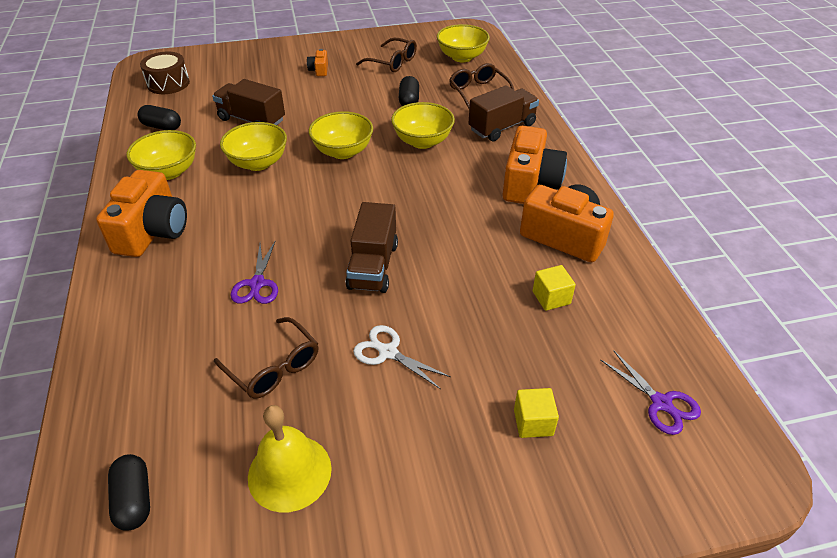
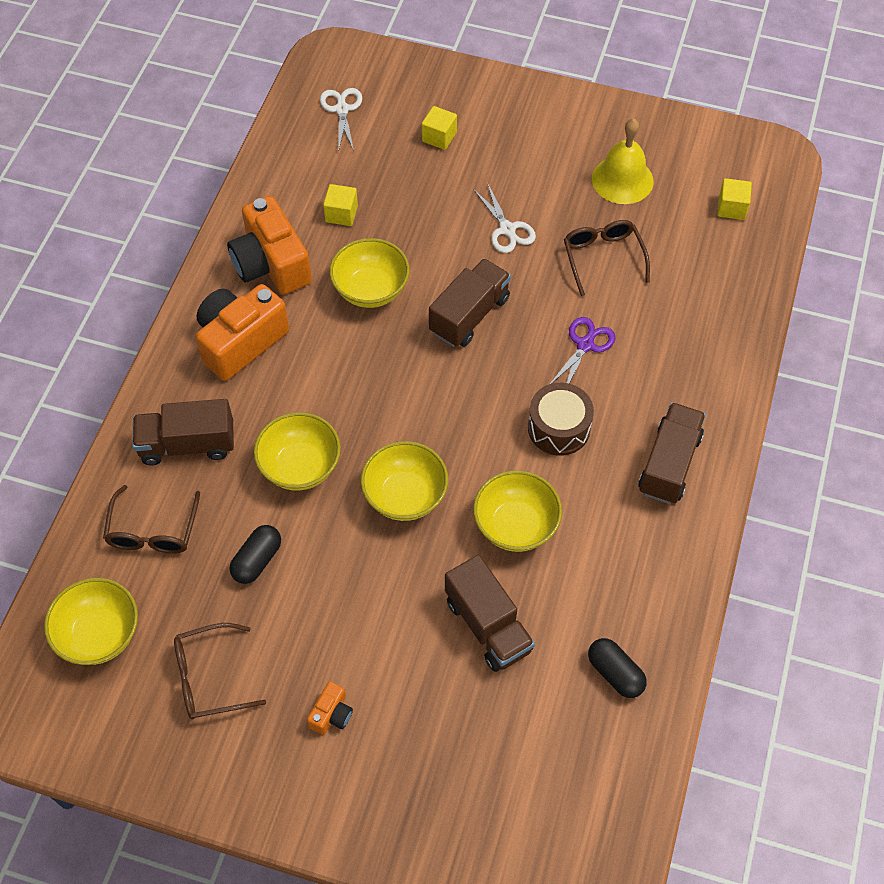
camera: 150 degrees left, 15 degrees up
orange camera [96,170,187,257] -> brown truck [638,402,706,504]
black capsule [108,454,150,531] -> yellow cube [717,178,752,220]
yellow bowl [126,130,196,180] -> yellow bowl moved to [329,238,410,308]
brown drum [140,52,190,94] -> brown drum moved to [528,383,594,456]
brown glasses [356,38,417,72] -> brown glasses turned 75 degrees counterclockwise [174,623,266,720]
purple scissors [601,350,701,435] -> white scissors [320,88,362,152]

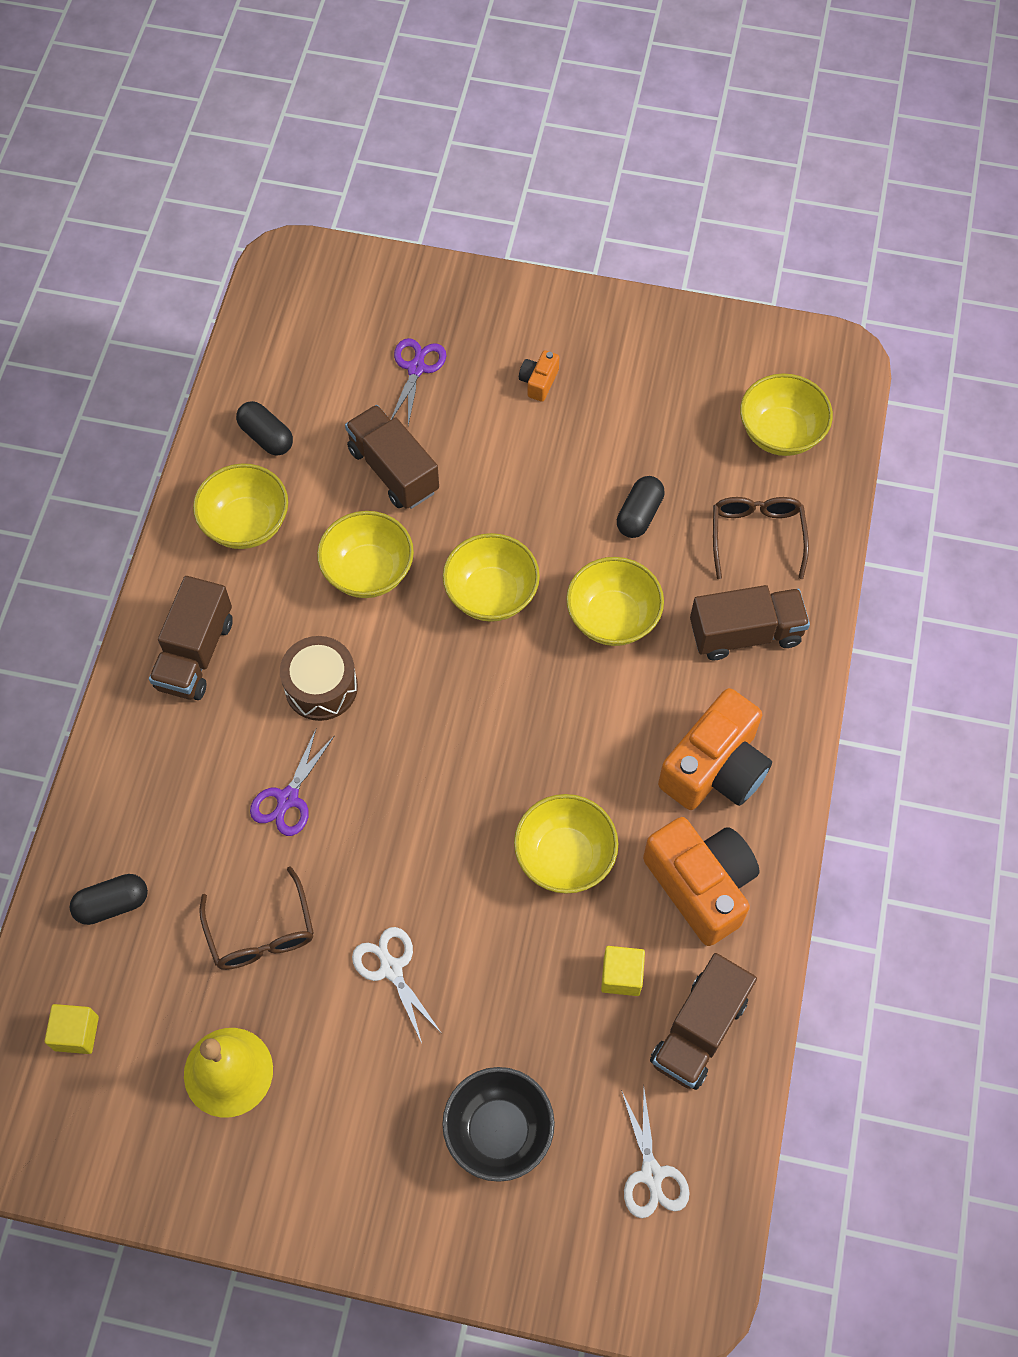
camera: 175 degrees right, 5 degrees up
brown glasses [174,623,266,720] -> none
yellow cube [422,106,457,150] -> black bowl [442,1067,555,1182]
brown truck [429,258,511,347] -> brown truck moved to [650,953,757,1090]
none -> black capsule [70,874,148,925]
none -> yellow bowl [193,463,288,549]
none -> purple scissors [391,338,446,425]

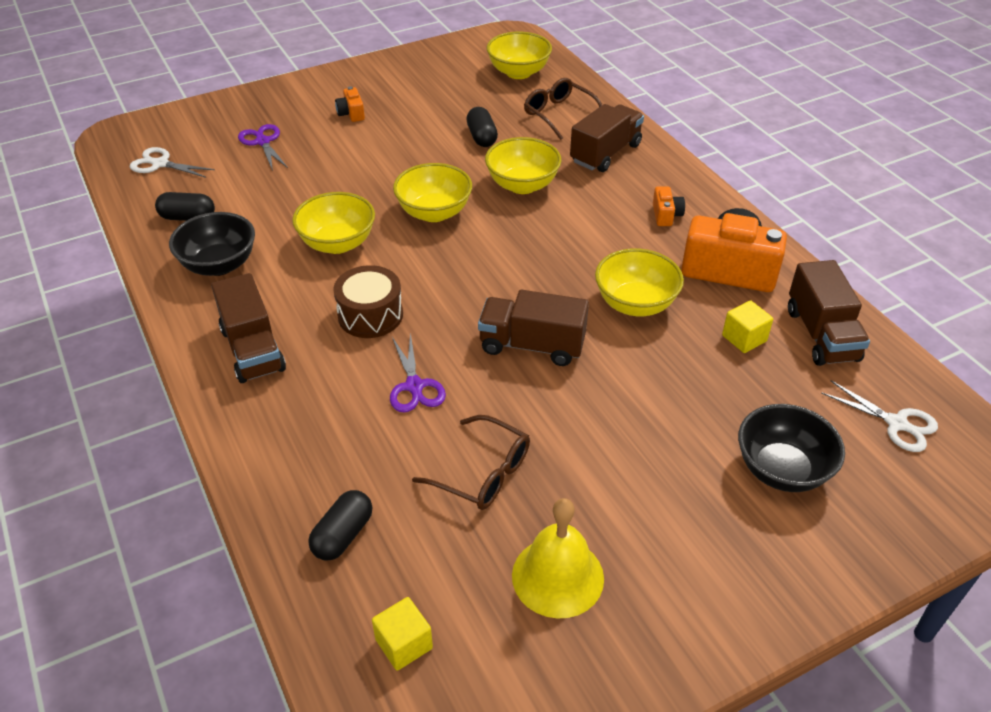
camera: 40 degrees left, 20 degrees down
yellow bowl [193,463,288,549] -> black bowl [169,212,255,276]
brown truck [345,405,439,509] -> brown truck moved to [478,290,589,366]
white scissors [352,927,442,1043] -> white scissors moved to [130,147,215,178]
orange camera [658,688,772,810] -> orange camera [653,186,685,226], size x0.45

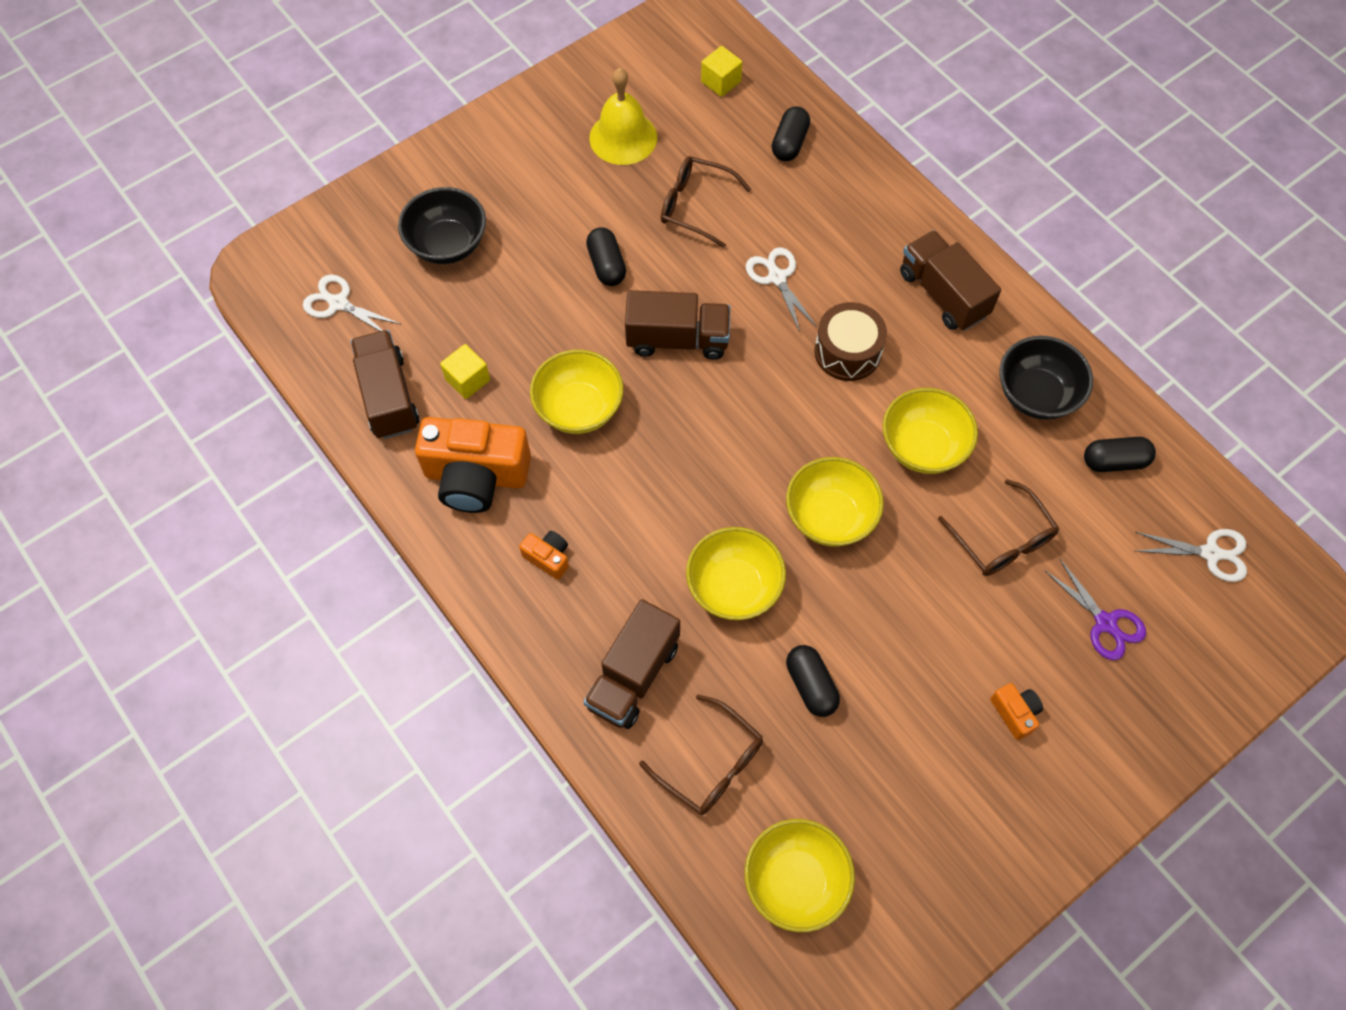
camera: 170 degrees right, 20 degrees up
purple scissors [390,333,446,413] -> white scissors [746,247,817,332]
orange camera [653,186,685,226] -> orange camera turned 135 degrees clockwise [519,531,569,580]
none -> black capsule [586,227,626,286]
none -> brown glasses [938,479,1060,576]

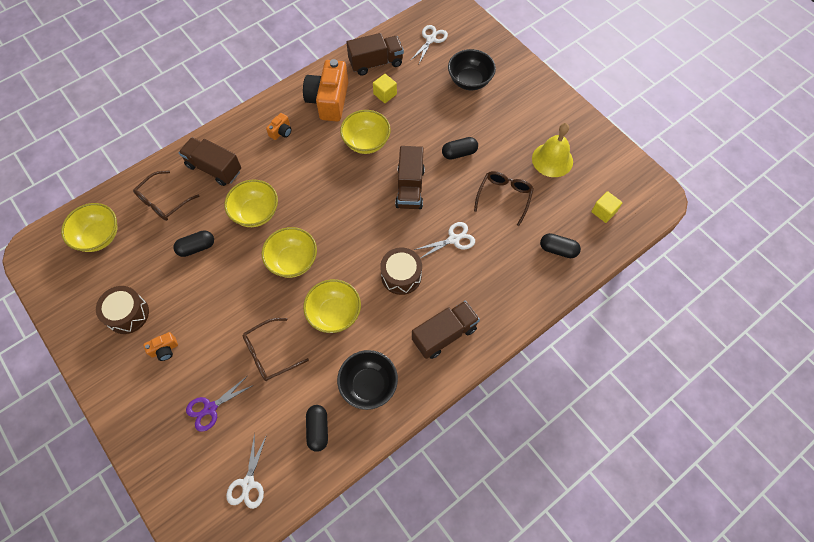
camera: 90 degrees right, 0 degrees up
none -> brown drum [96,286,149,334]

